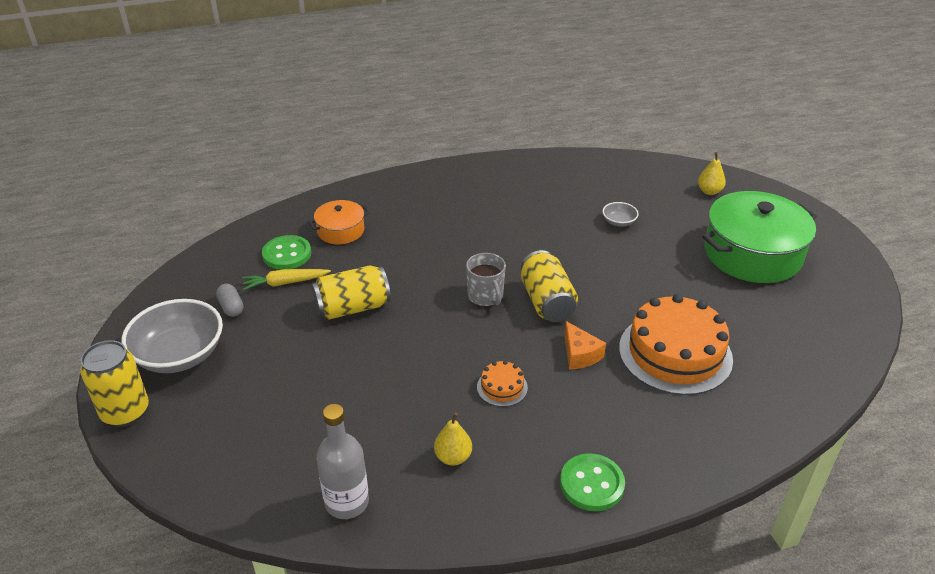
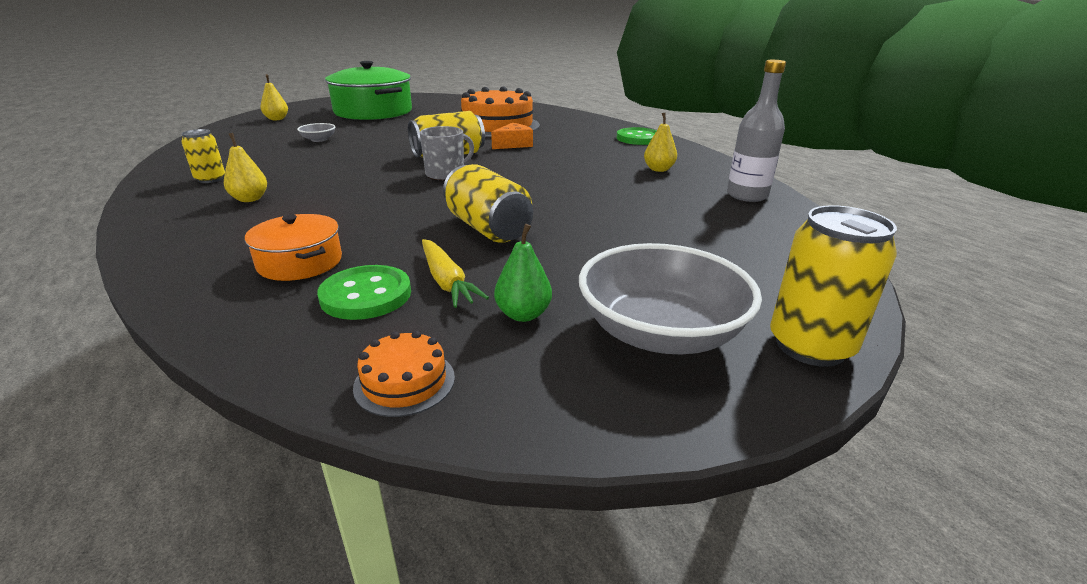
camera: 105 degrees left, 10 degrees down
grey capsule [216,284,243,317] -> green pear [494,224,552,322]
orange cake [477,360,528,407] -> orange cake moved to [353,331,455,417]
none -> yellow can [181,129,225,183]
none -> yellow pear [224,133,267,202]

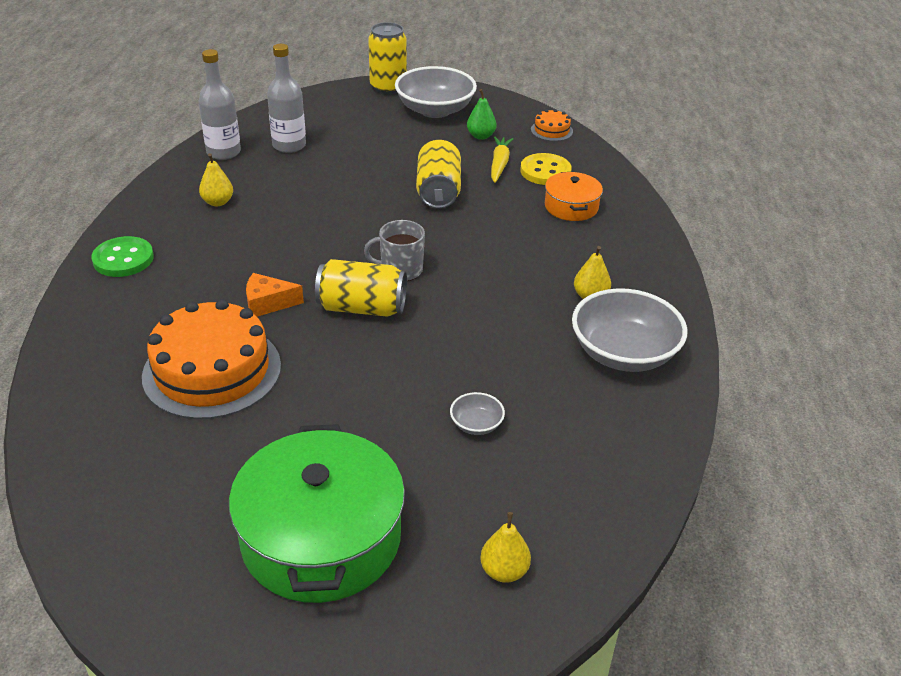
camera: 145 degrees left, 10 degrees up
yellow can [181,129,225,183] -> grey bowl [572,288,687,372]
green button [317,265,411,320] -> yellow button [520,153,572,185]
none -> grey bottle [267,44,306,153]

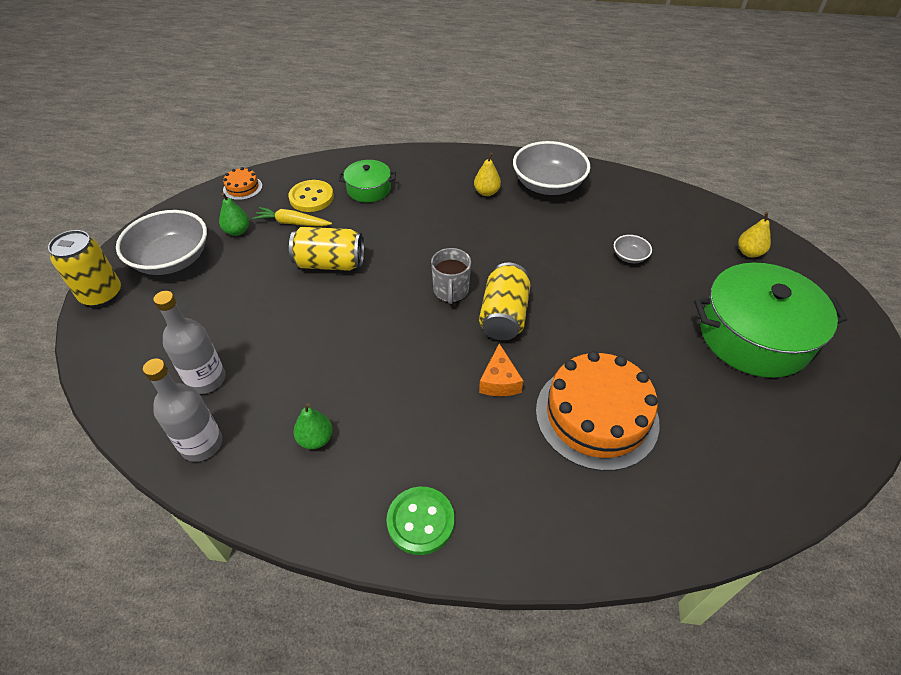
camera: 85 degrees left, 10 degrees up
yellow pear [199,153,233,206] -> green pear [294,403,333,449]
orange pot [545,172,603,221] -> green pot [339,160,396,202]

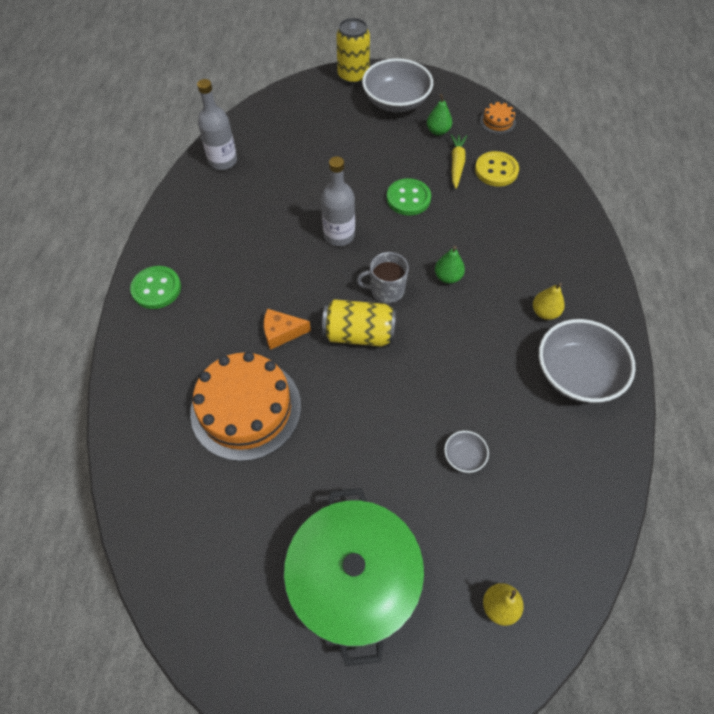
camera: 85 degrees right, 10 degrees up
grey bottle [153,291,226,394] -> grey bottle moved to [321,156,355,246]
yellow can [289,227,364,271] -> green button [387,178,431,216]
green pear [294,403,333,449] -> green pear moved to [435,246,465,284]
green pot [339,160,396,202] -> none

